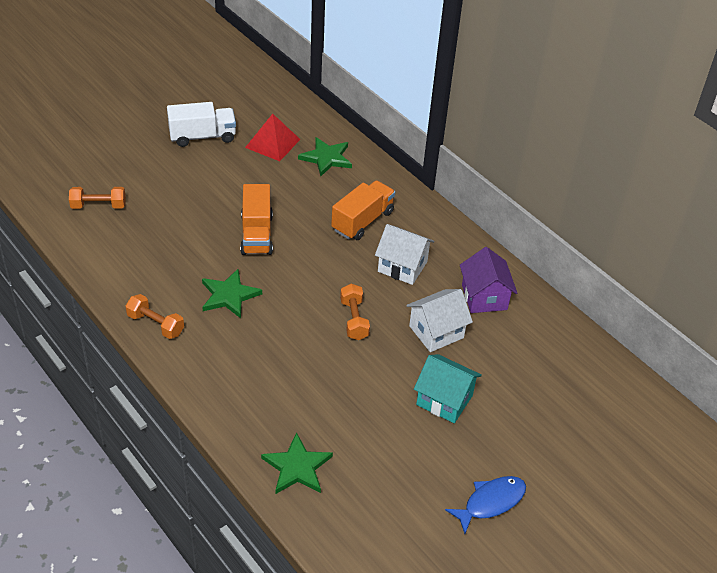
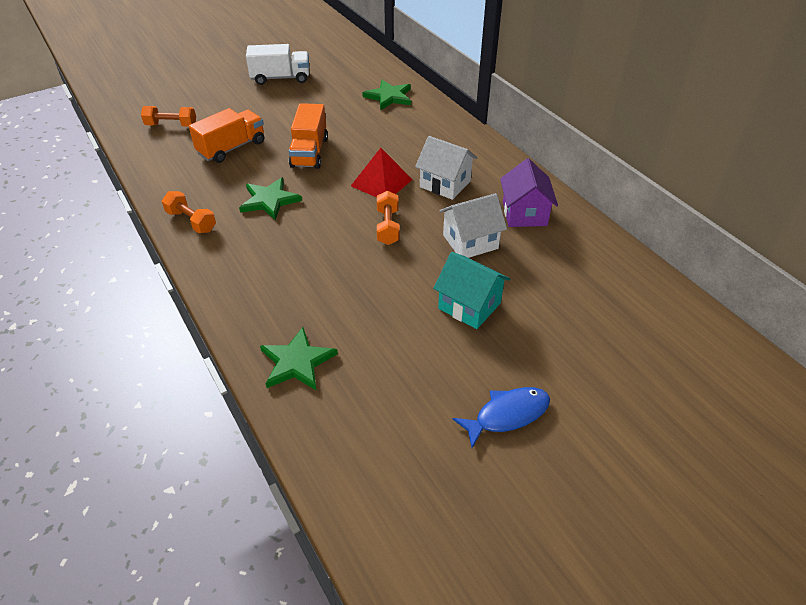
camera: 10 degrees right, 0 degrees up
red pyramid [245,114,300,161] -> red pyramid moved to [351,148,413,198]
orange truck [331,180,395,240] -> orange truck moved to [189,108,264,163]

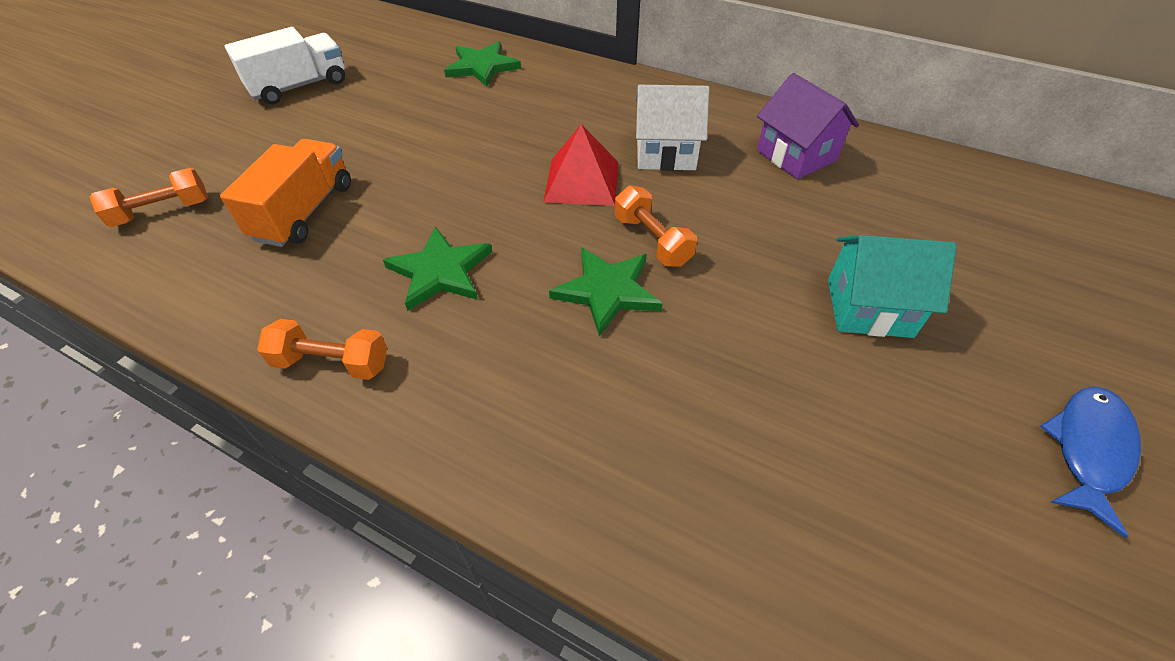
camera: 30 degrees left, 5 degrees up
green star [260,327,338,390] -> green star moved to [549,247,663,336]
orange truck [289,103,328,169] -> none
white house [439,193,507,258] -> none

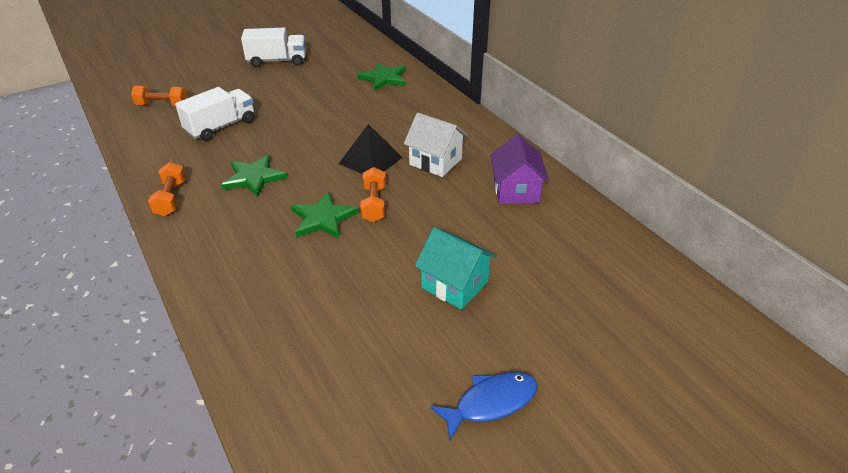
camera: 30 degrees right, 10 degrees down
orange truck [220,139,351,247] -> white truck [175,87,254,141]
orange dumbbell [257,319,387,380] -> orange dumbbell turned 45 degrees clockwise [148,162,186,216]
red pyramid [543,124,619,206] -> black pyramid [339,124,402,174]

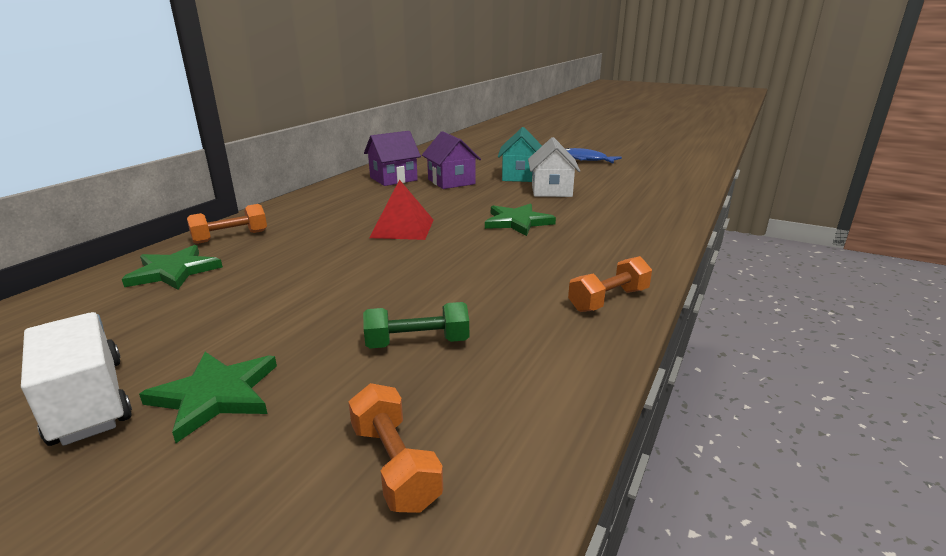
camera: 120 degrees left, 15 degrees down
white truck [175,87,254,141] -> green dumbbell [363,302,469,349]
green star [221,155,287,197] -> green star moved to [139,352,277,443]
black pyramid [339,124,402,174] -> red pyramid [369,179,434,240]
orange dumbbell [360,167,386,222] -> orange dumbbell moved to [187,204,267,244]
white house [404,112,468,177] -> white house moved to [528,137,580,197]
none -> purple house [422,131,481,189]

